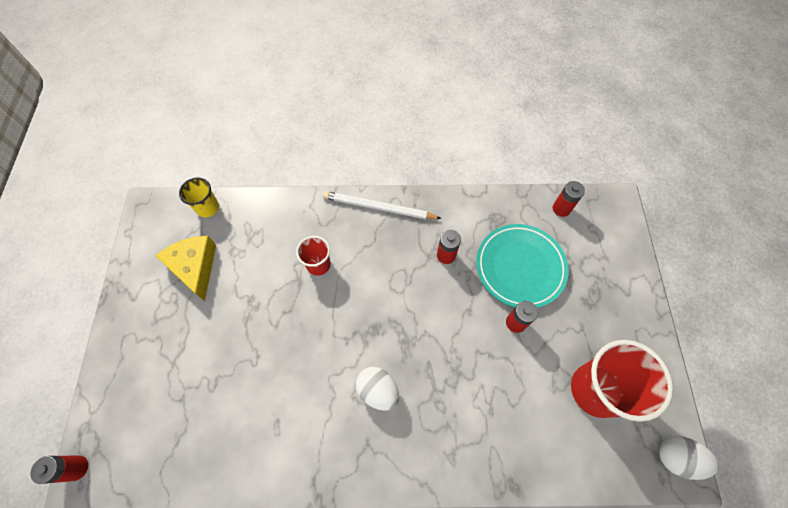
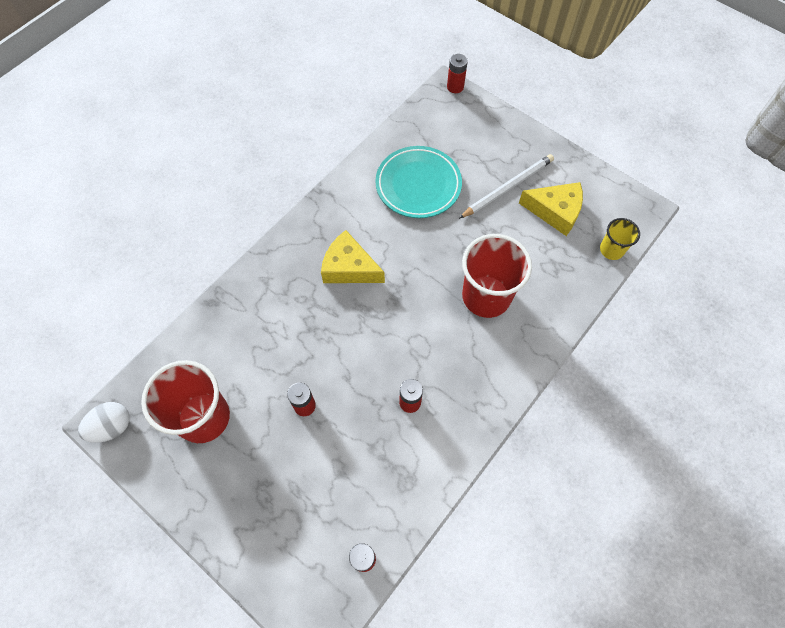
camera: 130 degrees right, 0 degrees up
red cup [296,236,331,276] -> red cup [462,234,532,318], size x1.93
white pencil [323,191,442,219] -> white pencil moved to [459,154,554,219]
white egg [356,367,399,411] -> yellow cheese [321,230,385,283]
turquoise plate [476,224,569,308] -> turquoise plate moved to [375,146,462,218]

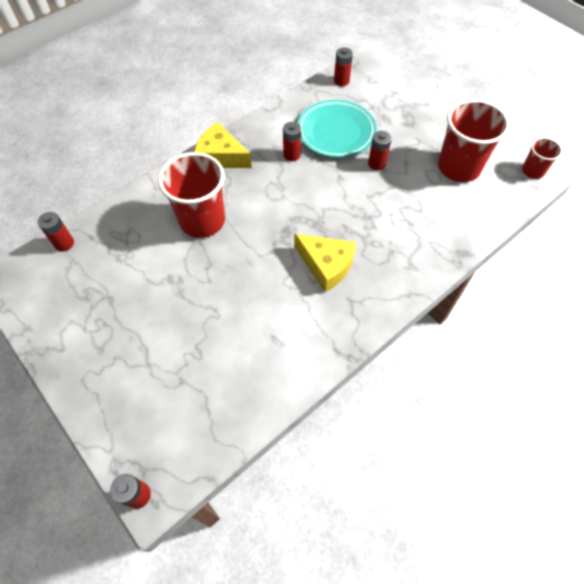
camera: 170 degrees left, 5 degrees down
white egg [78,402,130,443] -> red cup [522,137,562,179]
turquoise plate [375,146,462,218] -> turquoise plate moved to [298,100,377,158]
white pencil [459,154,554,219] -> none
yellow cheese [519,182,583,236] -> yellow cheese moved to [194,122,252,168]
yellow cup [600,218,640,260] -> red battery [38,212,74,252]

